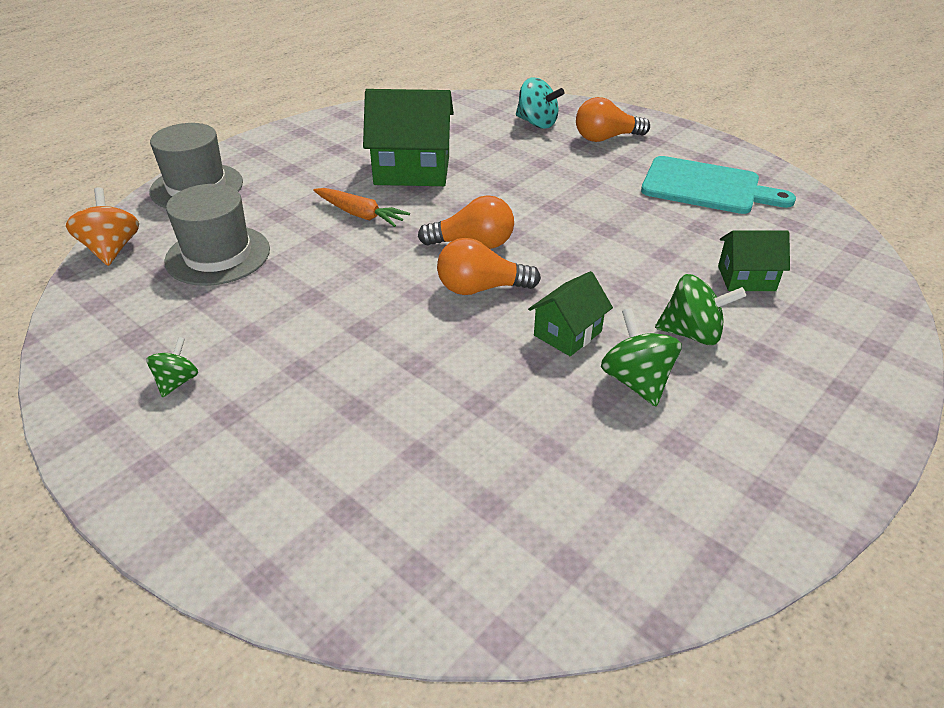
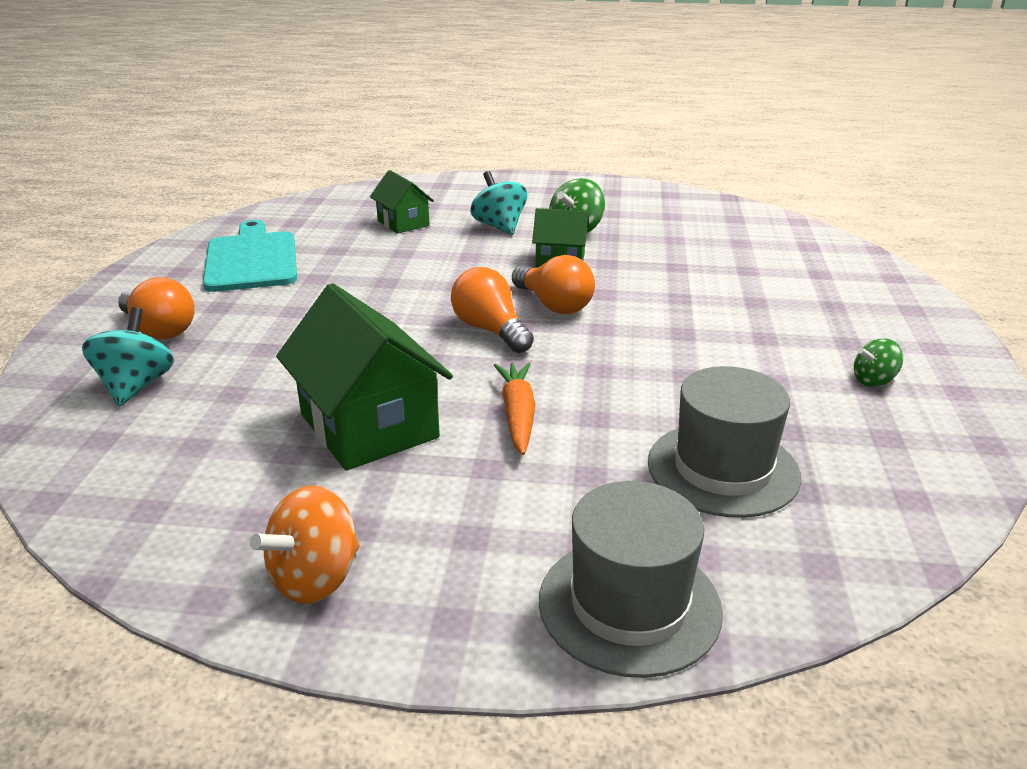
camera: 125 degrees left, 10 degrees down
orange spinning top [66,187,139,266] -> orange spinning top moved to [250,485,359,604]
green spinning top [655,274,746,345] -> turquoise spinning top [470,171,527,235]

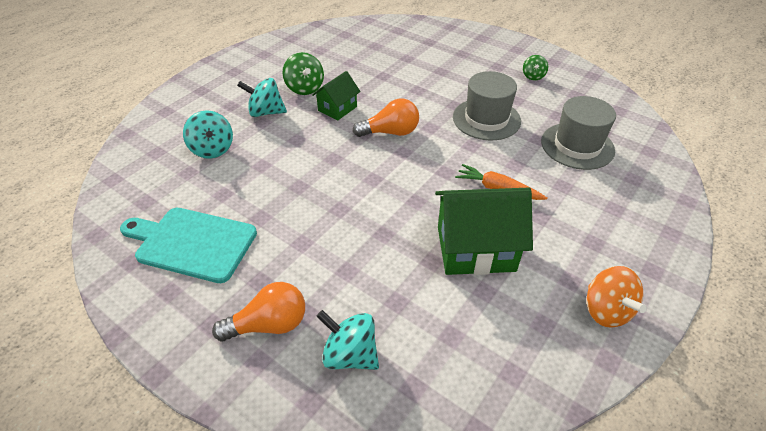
camera: 60 degrees left, 15 degrees up
green house [370,170,434,234] -> turquoise spinning top [183,110,233,159]
orange light bulb [451,267,534,353] -> none
grey hat [539,481,723,678] -> grey hat moved to [453,71,521,140]

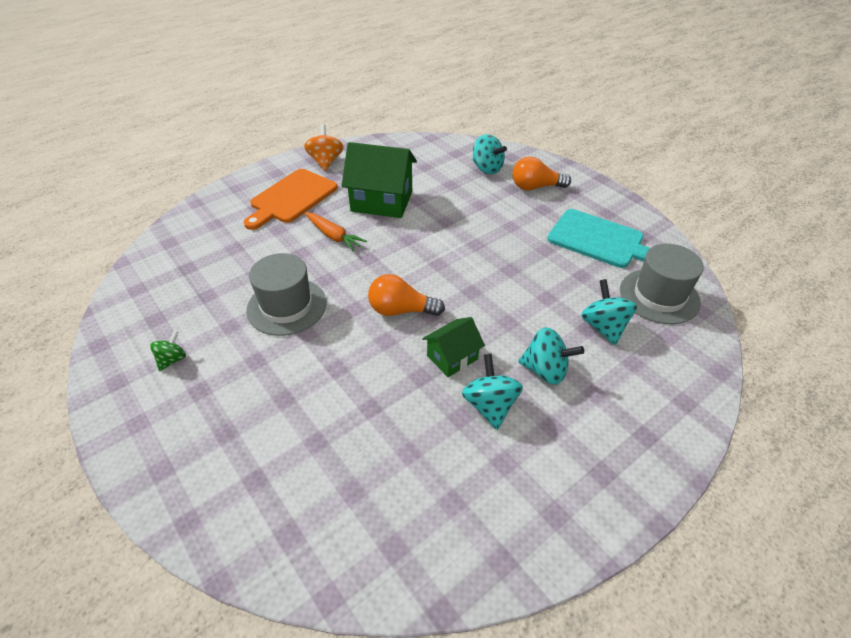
camera: 165 degrees left, 0 degrees up
green spinning top [282,52,324,95] -> turquoise spinning top [462,354,523,430]
grey hat [541,96,616,170] -> grey hat moved to [620,244,704,324]
none -> orange cutting board [244,169,338,230]

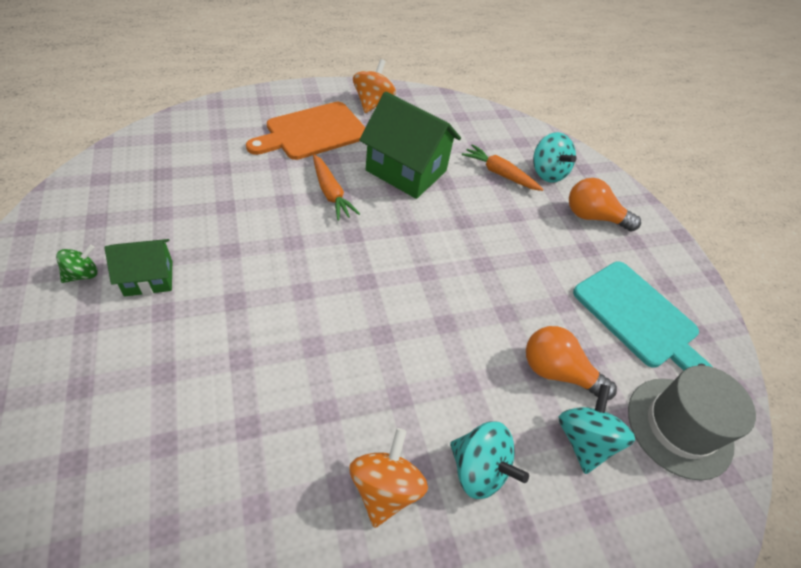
camera: 15 degrees right, 5 degrees up
grey hat [246,253,326,336] -> none
orange light bulb [368,274,445,316] -> orange light bulb moved to [526,326,617,400]
green house [422,317,485,377] -> green house moved to [105,239,172,297]
turquoise spinning top [462,354,523,430] -> orange spinning top [349,428,428,528]
none -> orange carrot [462,144,543,191]

